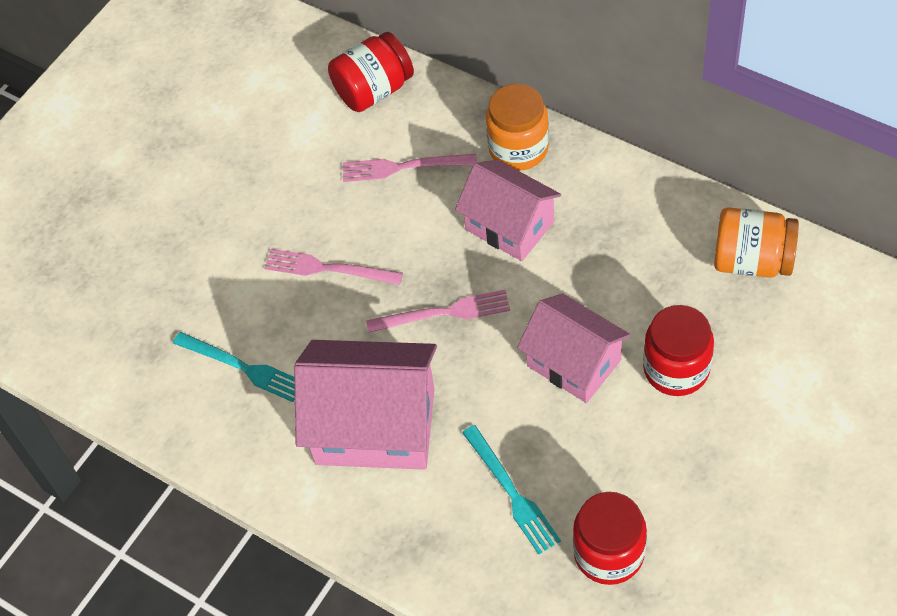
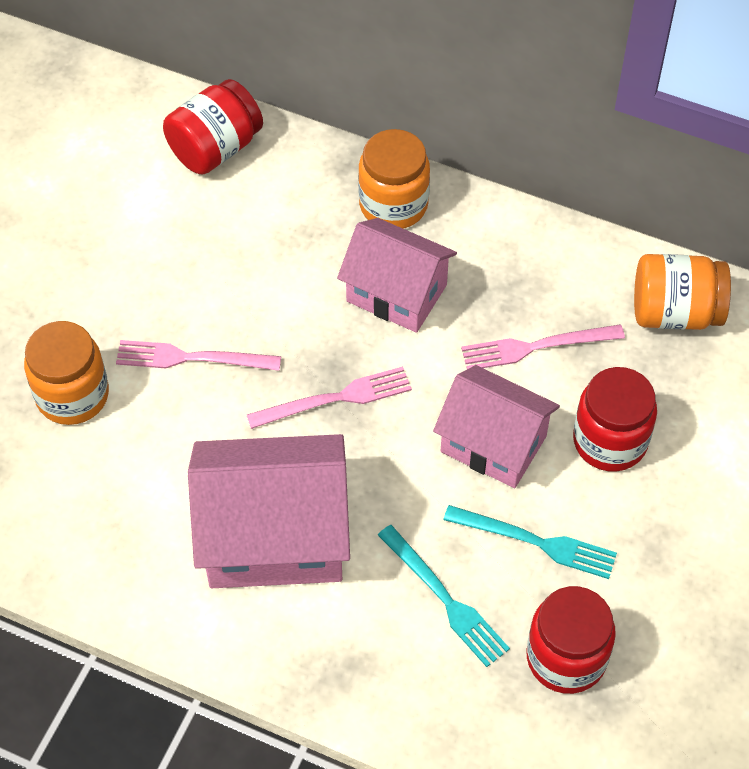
camera: 15 degrees left, 0 degrees up
turquoise fork [173,332,295,402] -> turquoise fork moved to [443,505,617,579]
pink fork [343,154,477,182] -> pink fork moved to [461,324,625,369]
none -> orange jar [24,321,109,425]

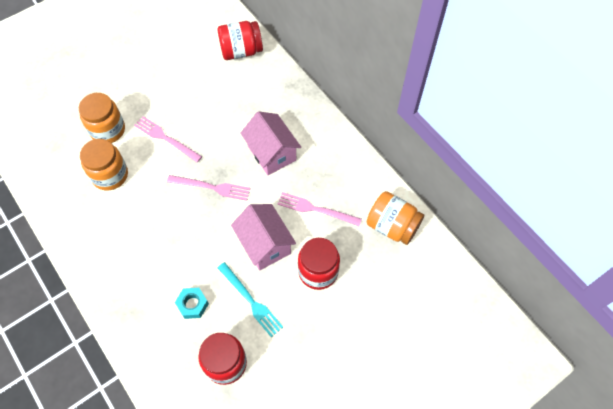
camera: 30 degrees right, 5 degrees up
pink house [188,434,350,588] -> none
orange jar [358,129,430,229] -> orange jar moved to [80,139,128,191]
turquoise fork [378,525,510,667] -> turquoise nut [175,288,209,319]

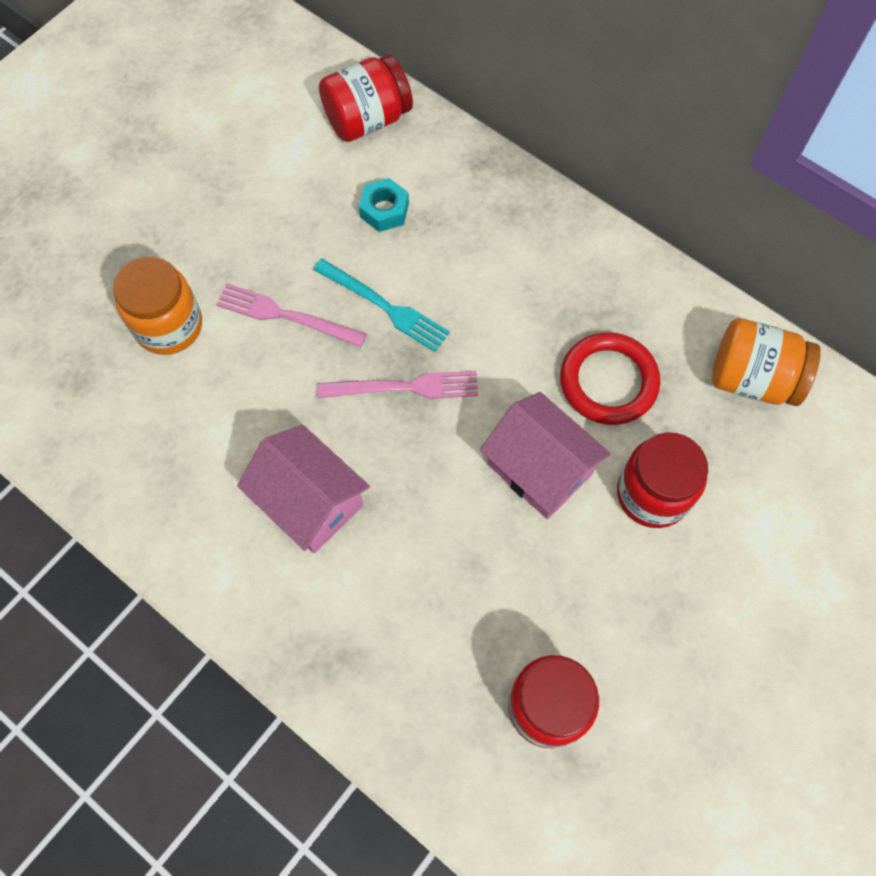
camera: 15 degrees left, 5 degrees up
orange jar [80,139,128,191] -> none
turquoise nut [175,288,209,319] -> turquoise nut moved to [359,178,409,232]
turquoise fork [218,262,283,337] -> turquoise fork moved to [313,259,450,352]
pink house [240,111,301,175] -> pink house moved to [237,425,370,553]
pink fork [277,192,362,226] -> red ring [560,332,660,425]

